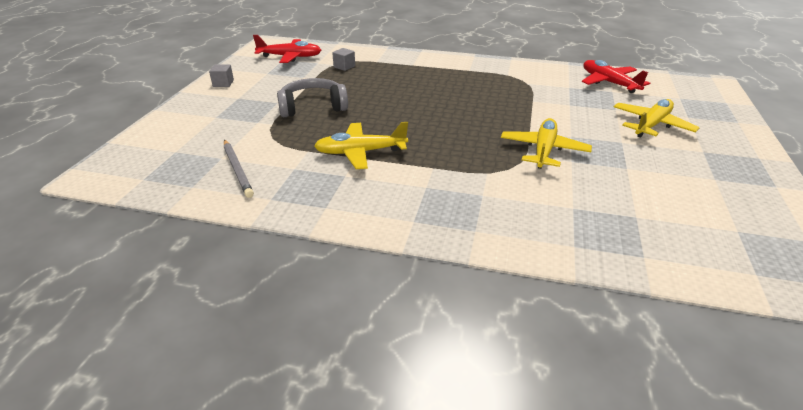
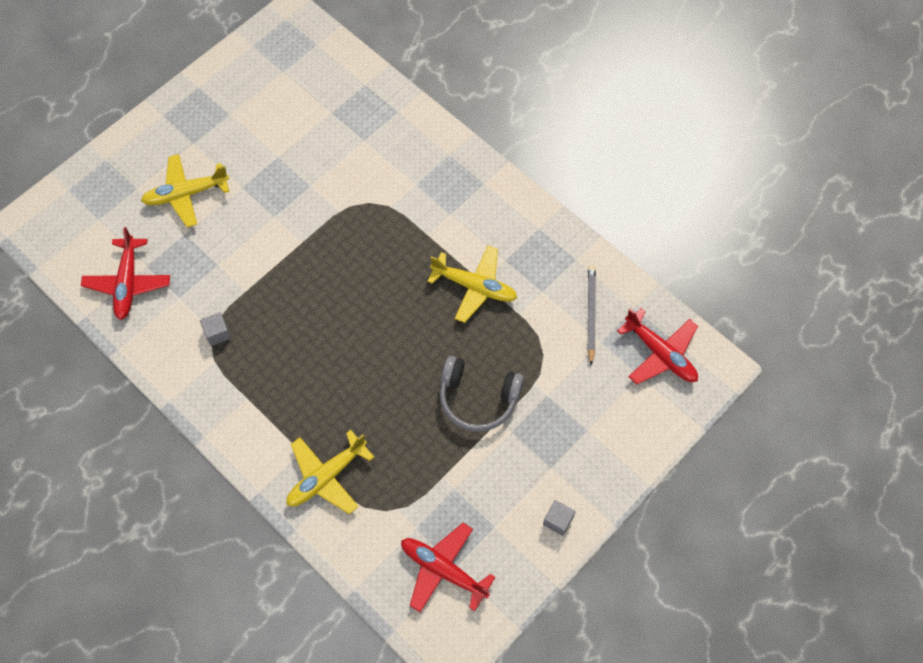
camera: 150 degrees left, 30 degrees up
grey cube [332,48,355,71] -> grey cube moved to [200,312,231,346]
yellow plane [501,118,592,169] -> yellow plane moved to [286,430,374,514]
none -> red plane [617,308,698,384]

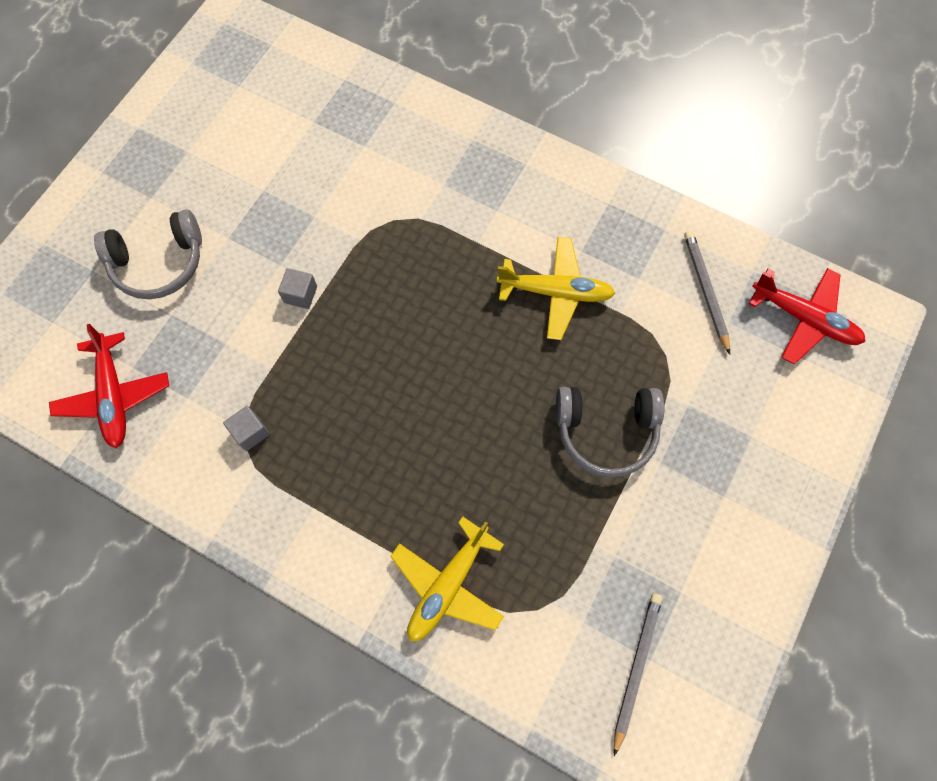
camera: 15 degrees left, 5 degrees up
yellow plane [141,154,230,227] -> grey headphones [94,209,202,299]
red plane [401,523,496,612] -> grey pencil [614,593,662,756]
grey cube [543,500,576,536] -> grey cube moved to [278,268,317,309]

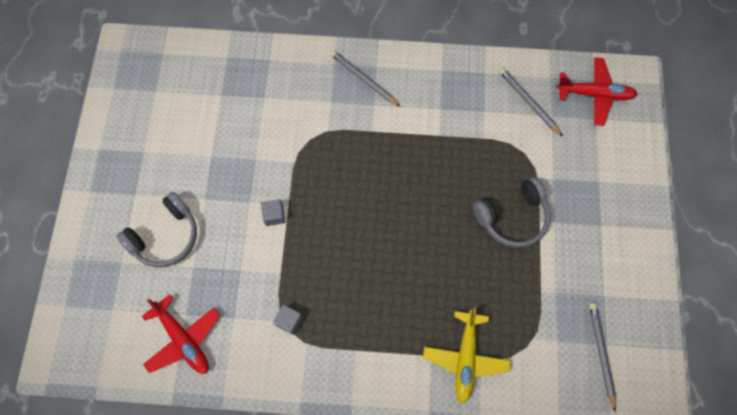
camera: 25 degrees left, 0 degrees up
yellow plane [497,237,615,340] -> none
none -> grey pencil [330,50,401,107]

